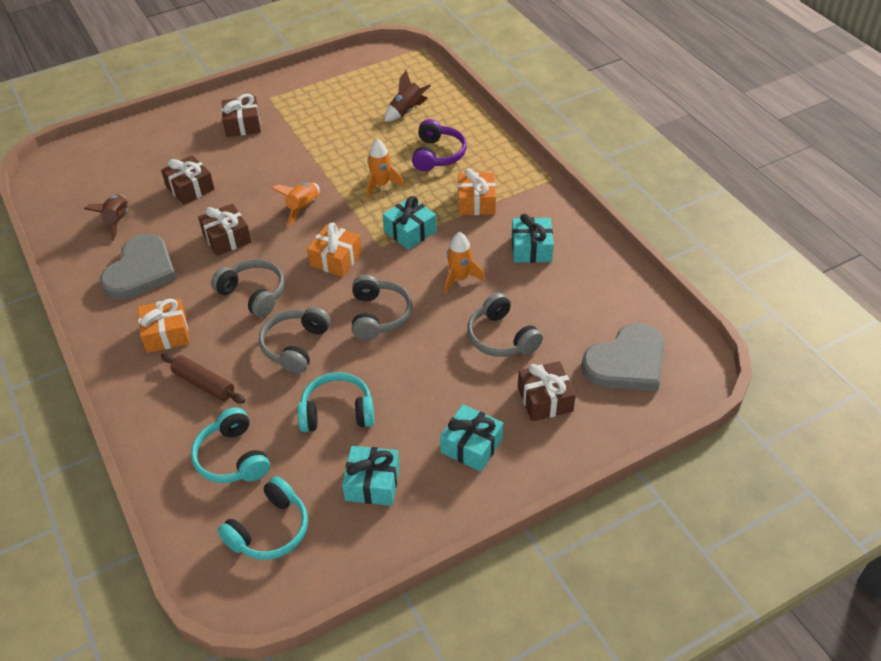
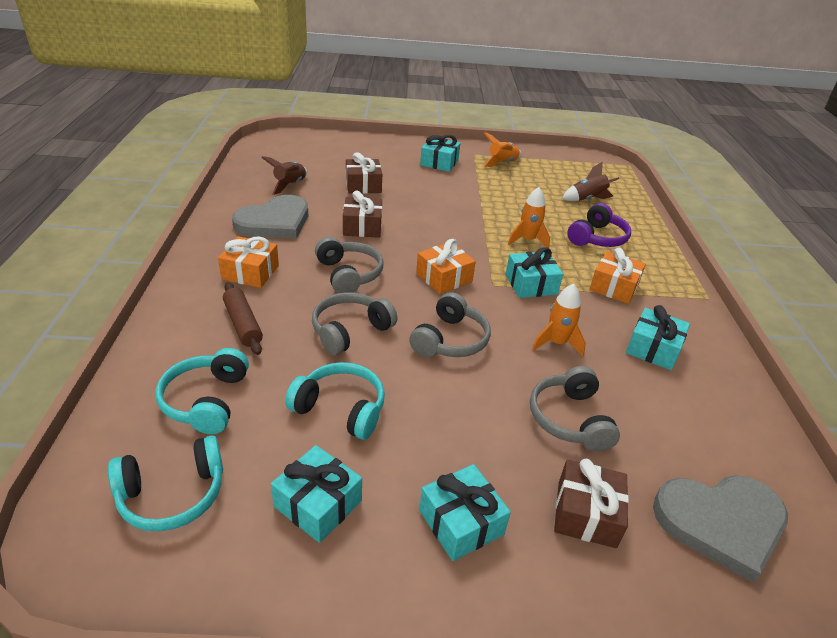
camera: 25 degrees right, 10 degrees down
brown gift [222,94,261,137] -> turquoise gift [420,135,460,172]
orange rocket [271,182,320,226] -> orange rocket moved to [484,132,522,167]

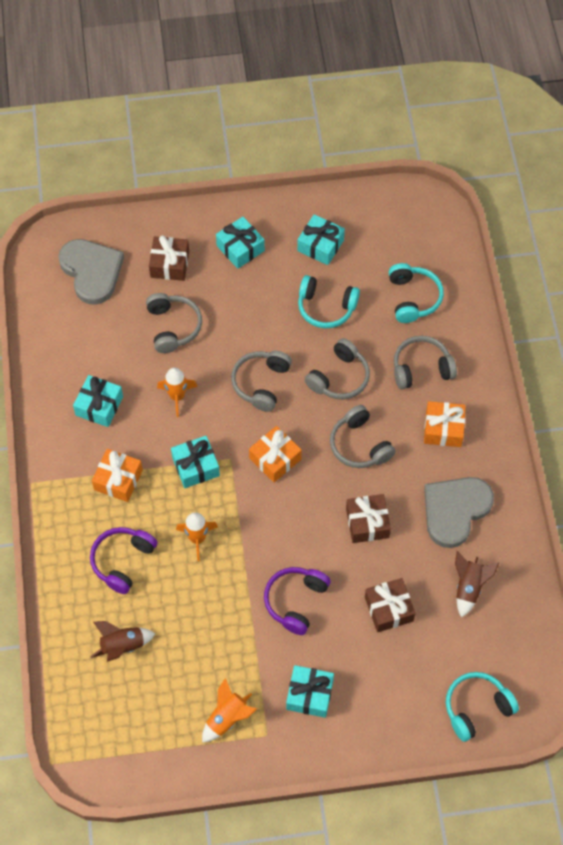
camera: 175 degrees right, 25 degrees up
turquoise headphones [108,435,223,531] -> turquoise headphones moved to [446,672,519,742]
brown rolling pin [223,282,263,355] -> grey headphones [394,336,457,389]
grey heart [653,475,788,583] -> grey heart turned 75 degrees clockwise [58,239,124,305]
none -> purple headphones [264,567,331,635]

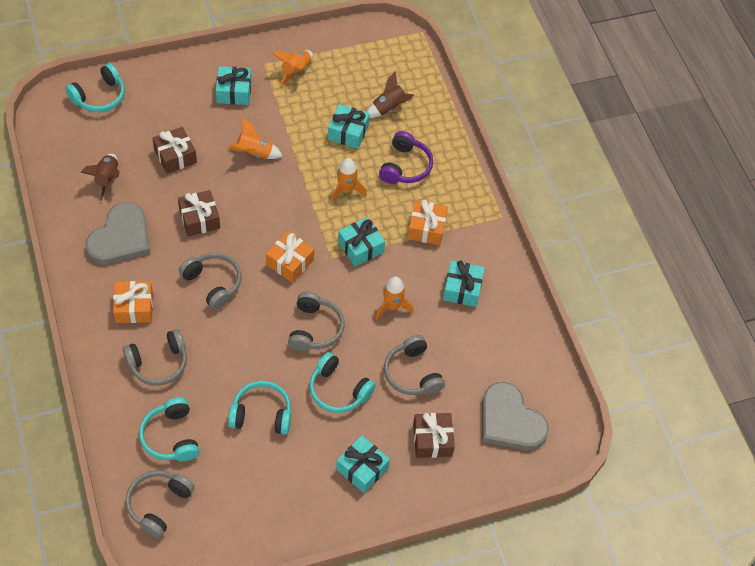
camera: 165 degrees right, 5 degrees down
purple headphones [264,567,331,635] -> orange rocket [227,118,283,159]
turquoise gift [297,214,345,265] -> turquoise gift moved to [328,104,370,149]
grey headphones [305,338,370,399] -> grey headphones moved to [126,470,195,538]
none -> turquoise headphones [310,352,376,413]

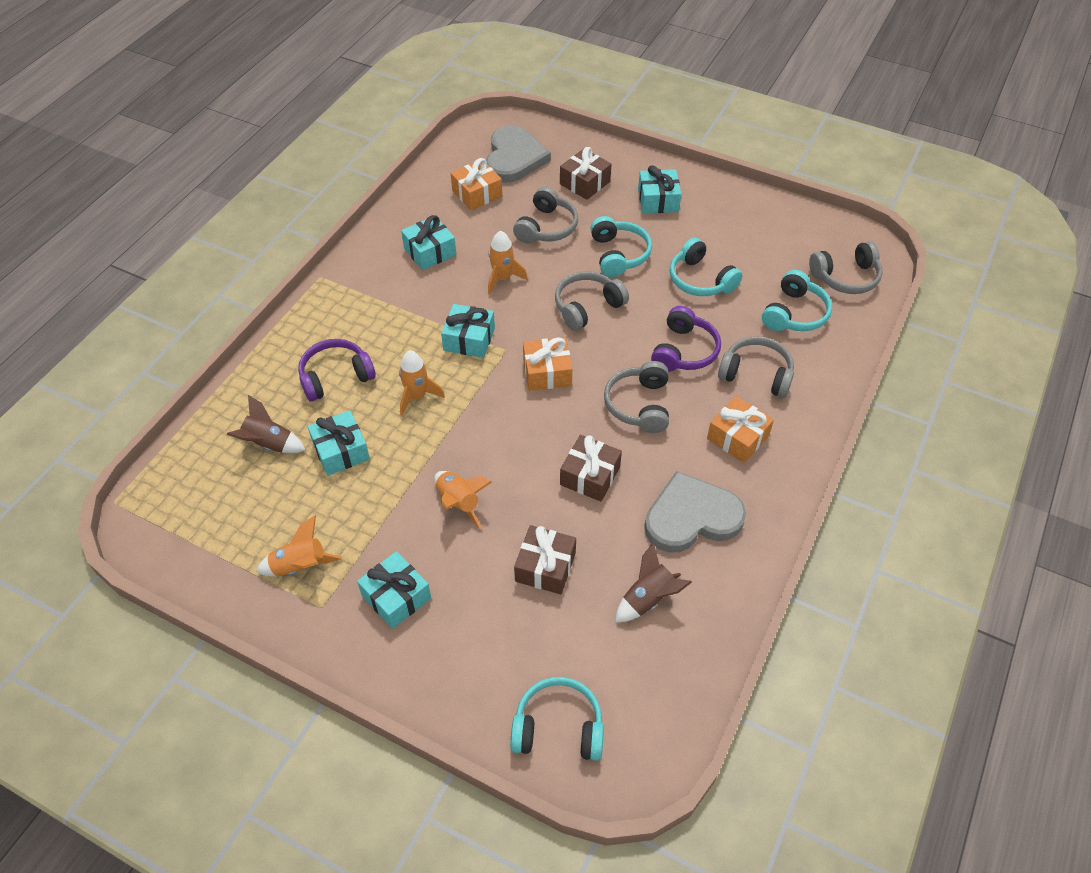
camera: 130 degrees left, 5 degrees down
orange gift [408,200,448,245] -> orange gift moved to [451,158,502,210]
none -> purple headphones [651,306,721,372]

